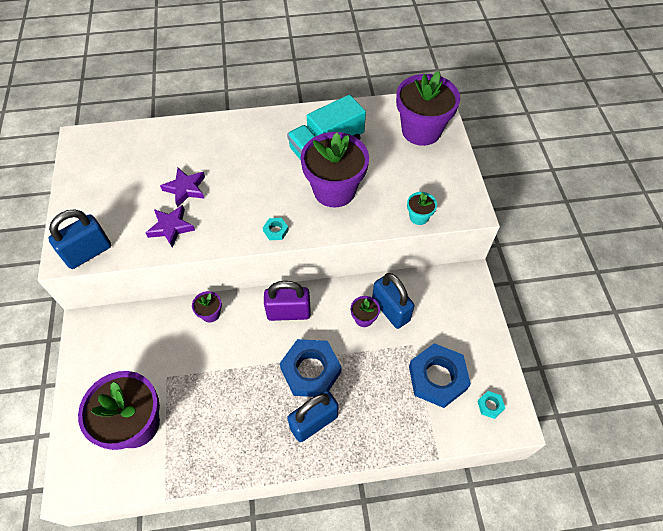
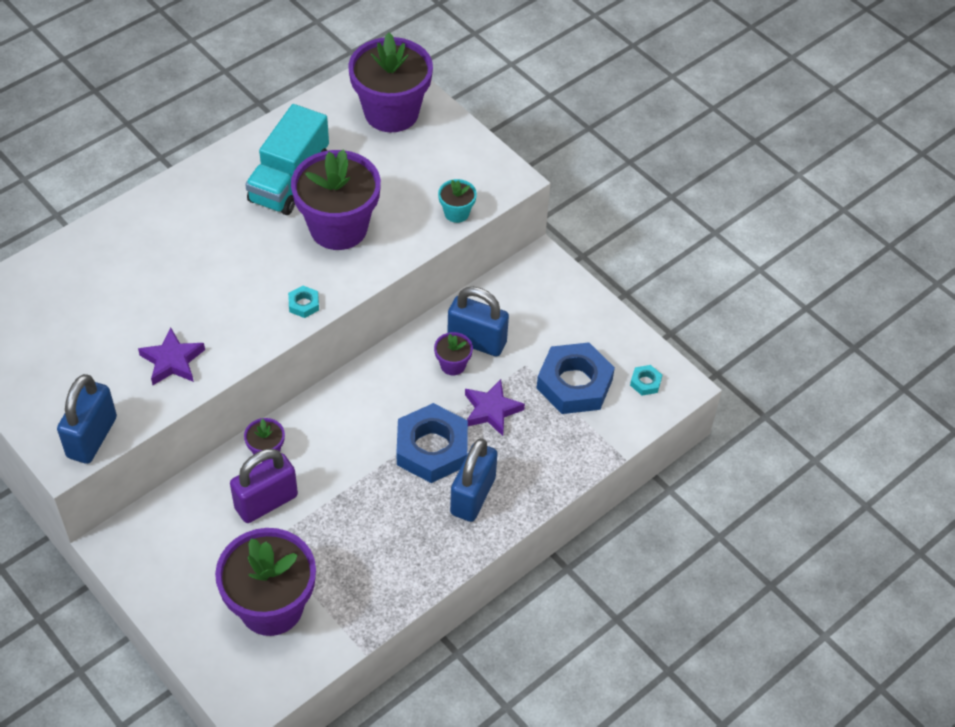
camera: 35 degrees left, 5 degrees down
purple star [160,168,205,207] -> purple star moved to [465,379,525,436]
purple padlock [264,281,311,321] -> purple padlock moved to [230,448,298,523]

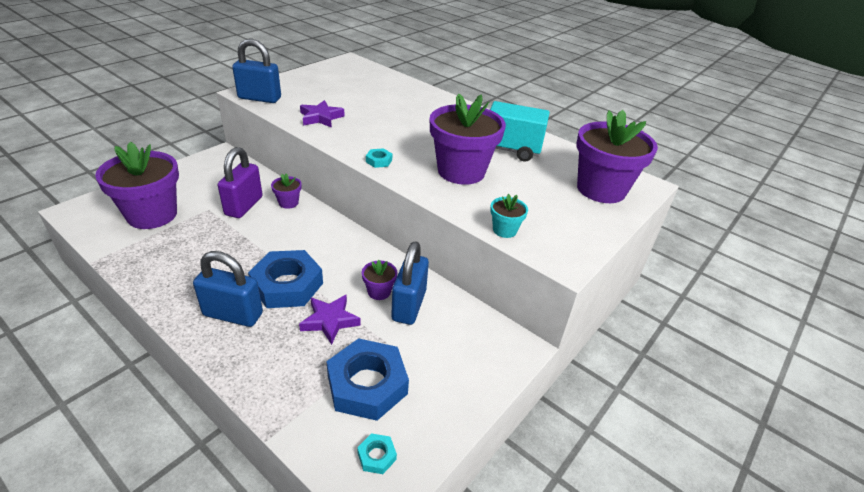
camera: 80 degrees right, 15 degrees down
purple padlock [230,448,298,523] -> purple padlock turned 60 degrees clockwise [218,147,262,218]

